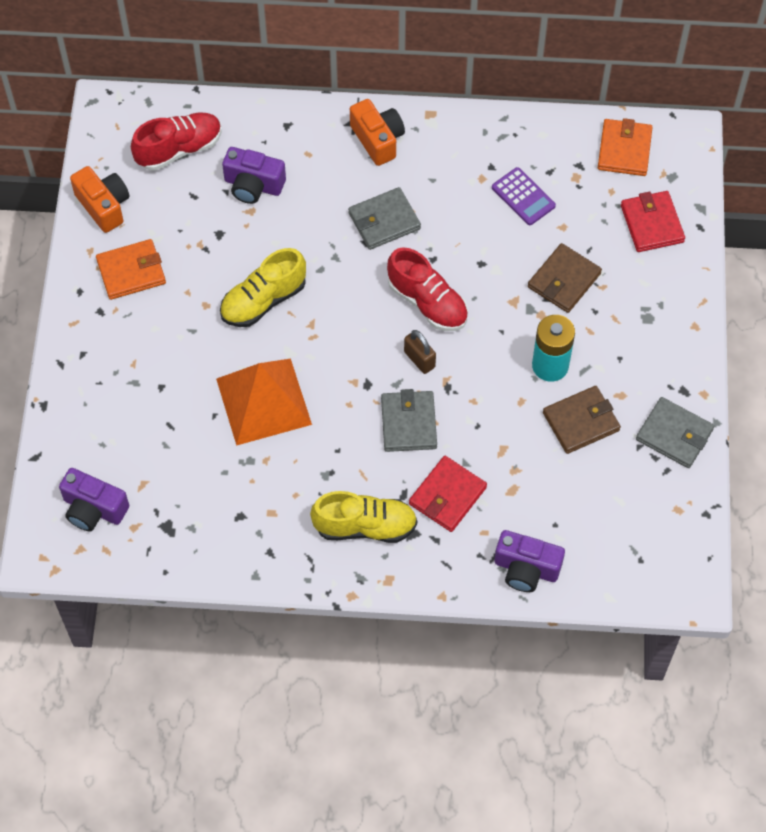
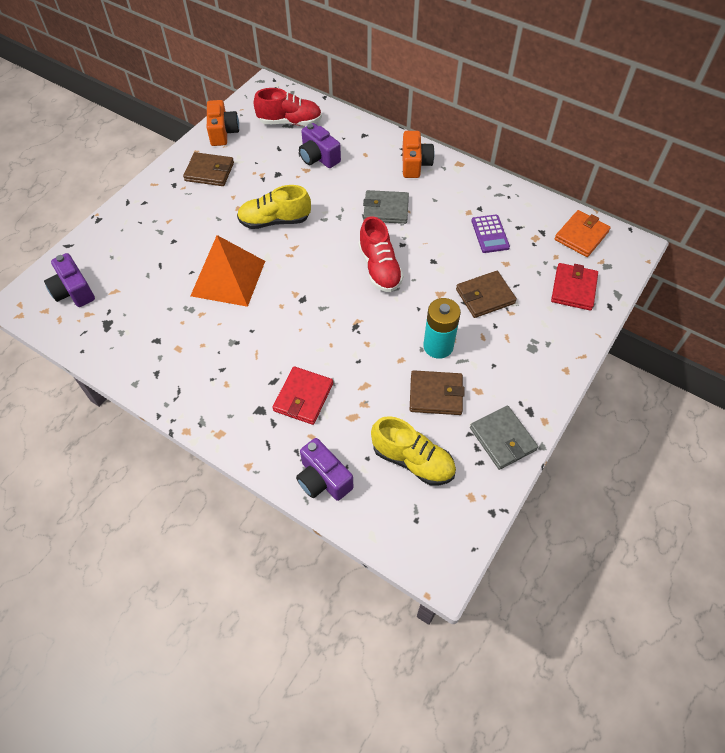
camera: 30 degrees right, 5 degrees down
orange wallet [96,239,166,300] -> brown wallet [183,152,234,186]
yellow shoe [310,491,417,543] -> yellow shoe moved to [371,416,456,486]
grey wallet [381,389,437,452] -> none
brown padlock [404,330,436,374] -> none
red wallet [409,456,487,532] -> red wallet turned 45 degrees counterclockwise [273,367,333,425]

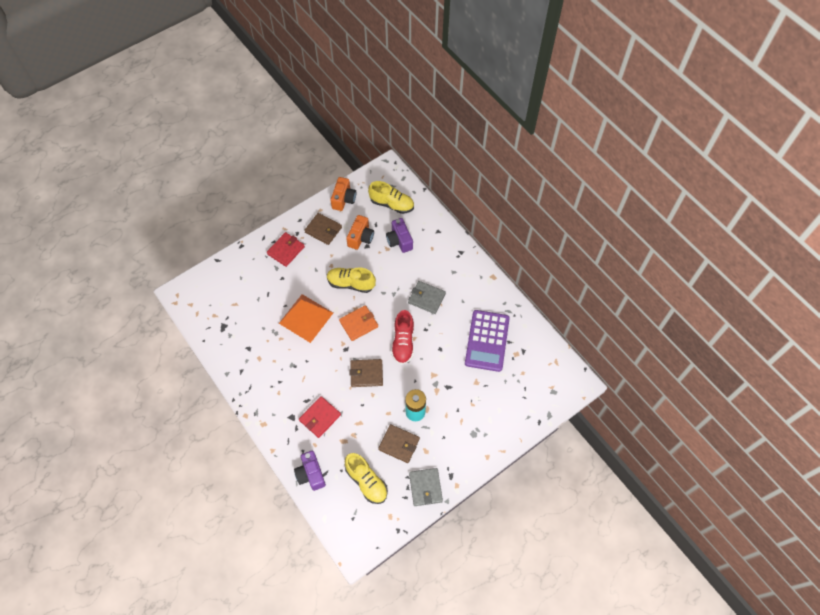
camera: 20 degrees right, 5 degrees up
purple camera [44,253,95,307] -> none
red shoe [254,88,322,126] -> yellow shoe [368,181,414,214]
orange camera [402,131,435,178] -> orange camera moved to [346,215,374,250]
brown wallet [456,271,517,318] -> brown wallet moved to [350,359,383,387]
purple calculator [471,215,510,253] -> purple calculator [465,310,510,372], size x1.91
red wallet [551,263,598,311] -> red wallet moved to [267,232,305,267]
orange wallet [554,210,611,257] -> orange wallet moved to [339,305,378,341]

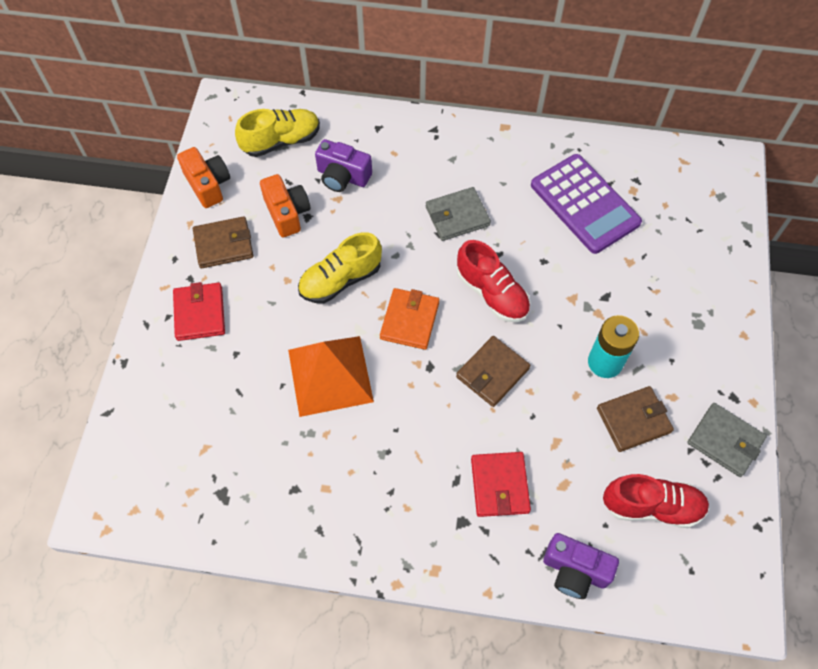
camera: 45 degrees left, 0 degrees up
yellow shoe [345,453,388,504] -> red shoe [603,474,709,528]

